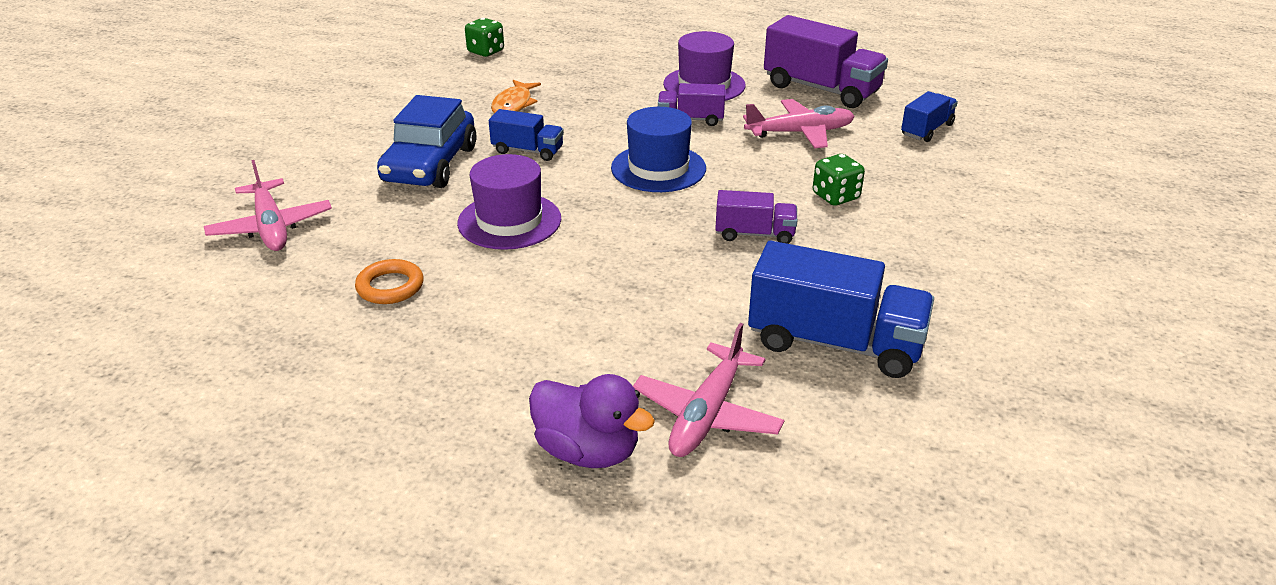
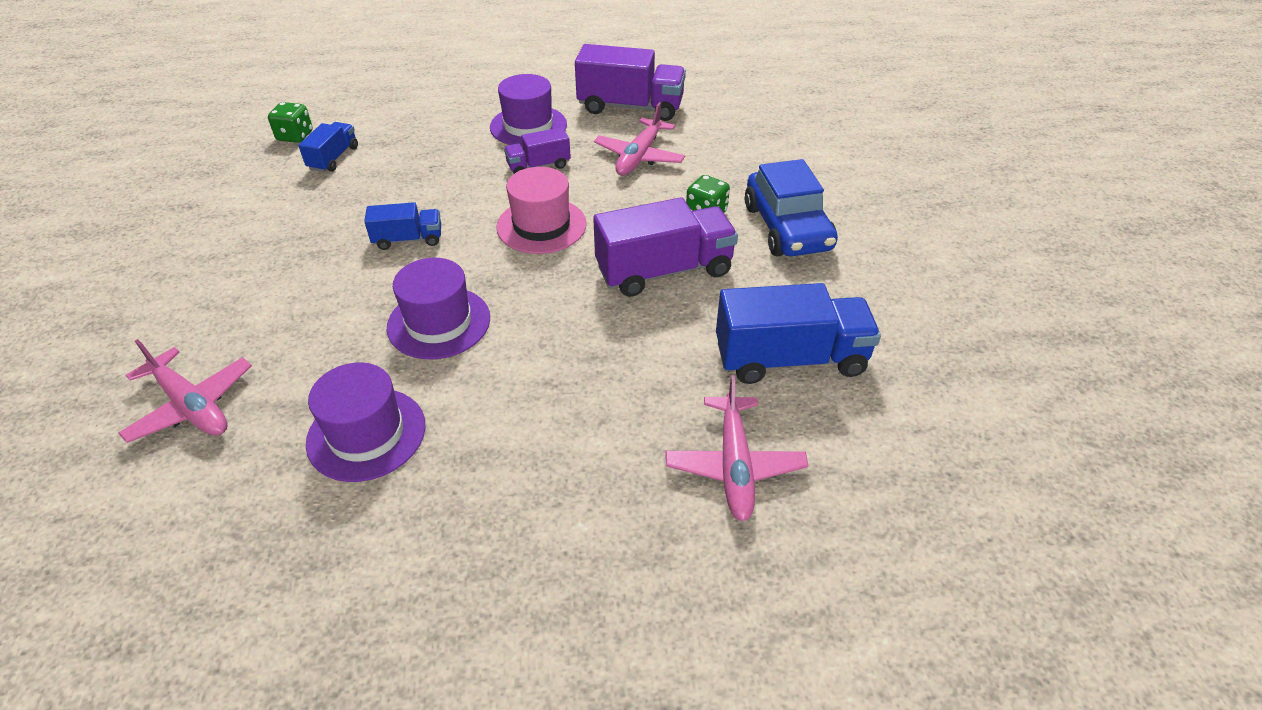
camera: 25 degrees left, 10 degrees up
orange ring [355,259,424,304] -> purple hat [306,362,426,482]
blue car [377,95,476,188] -> blue car moved to [745,159,838,257]
orange fish [491,80,541,113] -> none
purple duck [529,374,655,468] -> none
blue hat [611,107,706,192] -> pink hat [496,167,587,254]
purple truck [715,190,797,244] -> purple truck [593,197,738,297], size x1.84
pink plane [743,99,855,148] -> pink plane turned 150 degrees clockwise [594,102,685,176]
blue truck [901,91,958,142] -> blue truck moved to [298,122,358,172]

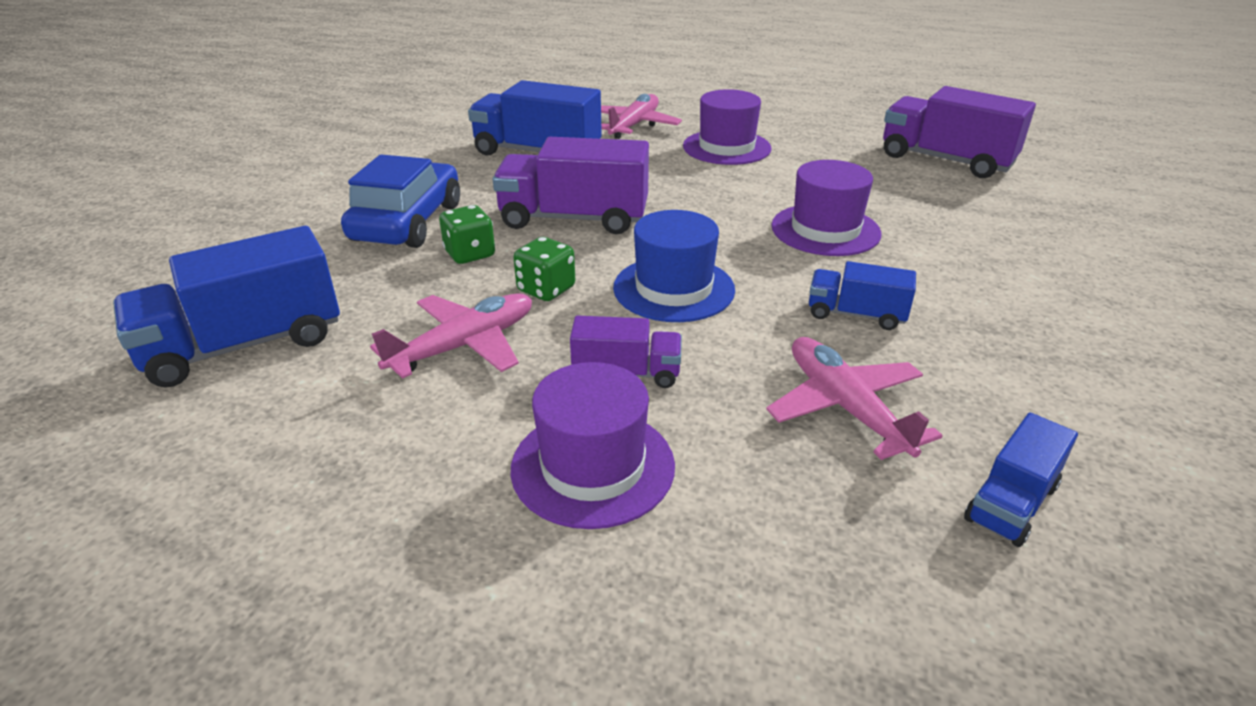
camera: 155 degrees left, 10 degrees down
pink plane [118,339,252,443] -> pink plane moved to [766,337,942,460]
green dice [268,102,313,143] -> green dice moved to [513,237,575,301]
purple hat [306,362,426,482] -> purple hat moved to [683,89,772,165]
pink hat [496,167,587,254] -> blue hat [613,210,735,322]
purple truck [575,44,686,121] -> purple truck moved to [883,86,1036,178]
none -> blue truck [113,226,340,388]

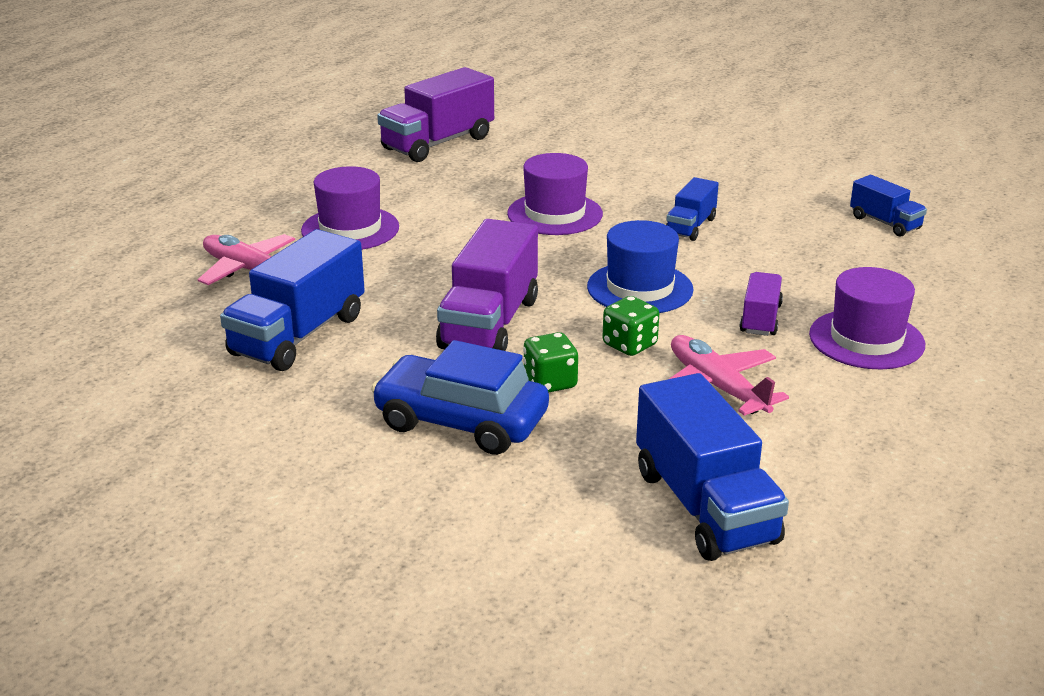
camera: 80 degrees left, 5 degrees down
pink plane [766,337,942,460] -> none

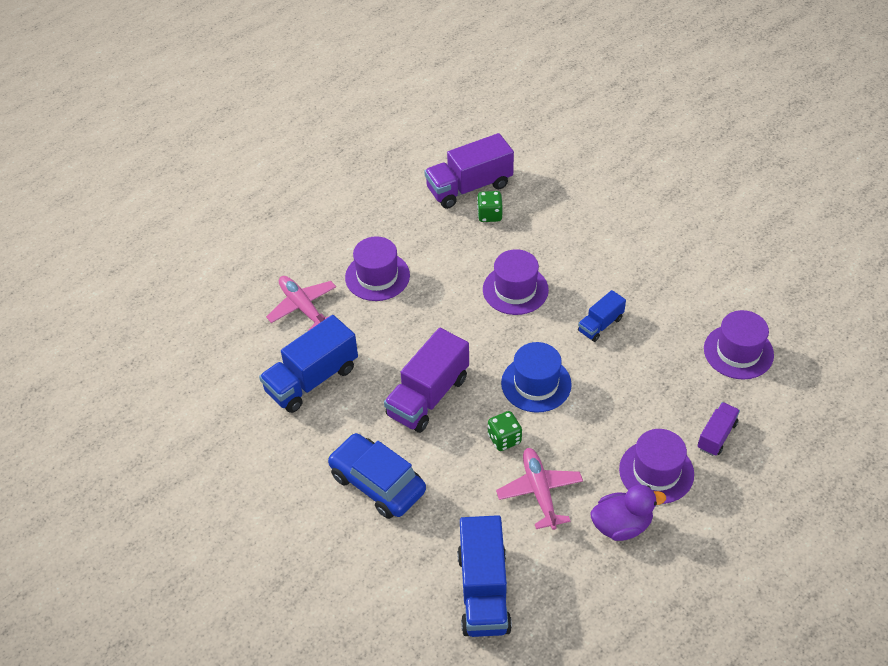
camera: 20 degrees right, 20 degrees up
green dice [523,332,578,393] -> green dice moved to [477,191,503,222]
purple truck [739,272,783,336] -> purple truck moved to [698,402,740,456]
blue truck [850,175,927,237] -> purple hat [704,310,774,379]
none -> purple duck [590,485,666,541]

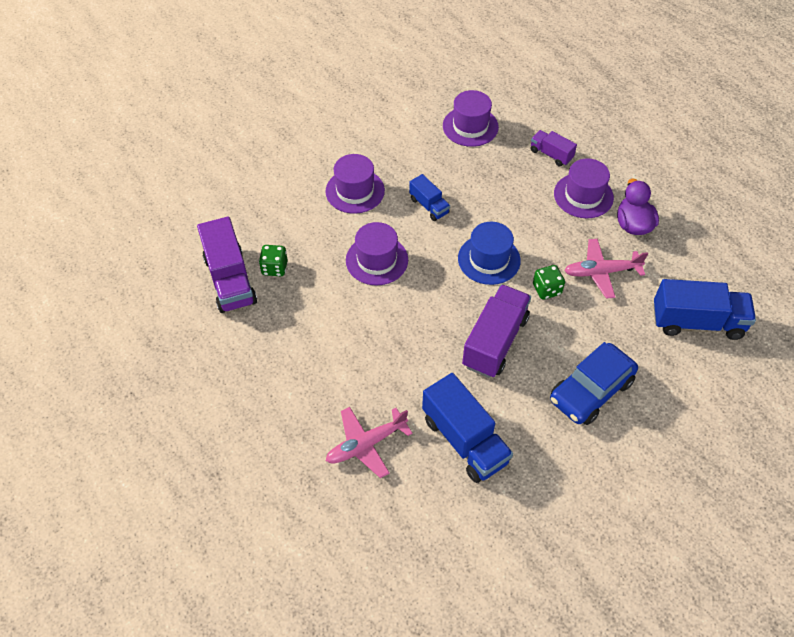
camera: 85 degrees left, 5 degrees up
purple hat [345,236,410,301] -> purple hat moved to [325,154,385,214]
purple truck [384,328,469,433] -> purple truck turned 105 degrees counterclockwise [462,284,531,378]

